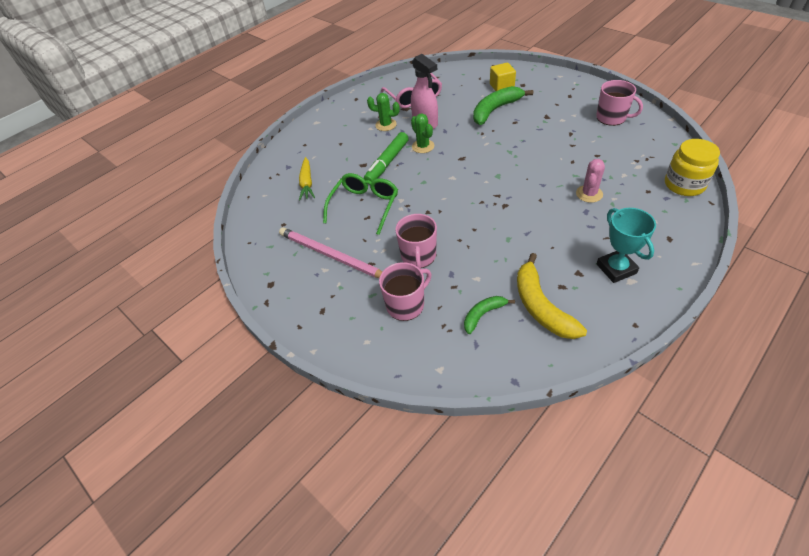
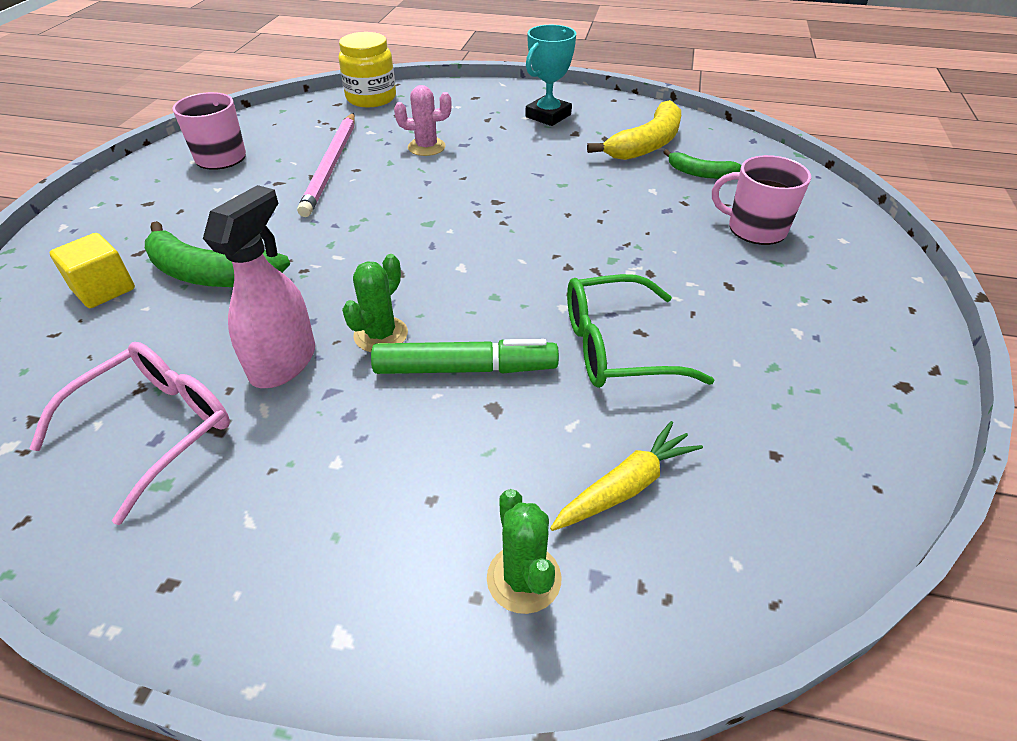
camera: 125 degrees left, 5 degrees down
pink pencil [279,228,382,278] -> pink pencil moved to [297,113,355,217]
green cactus [367,93,400,131] -> green cactus moved to [487,489,561,614]
pink mug [395,214,437,269] -> none

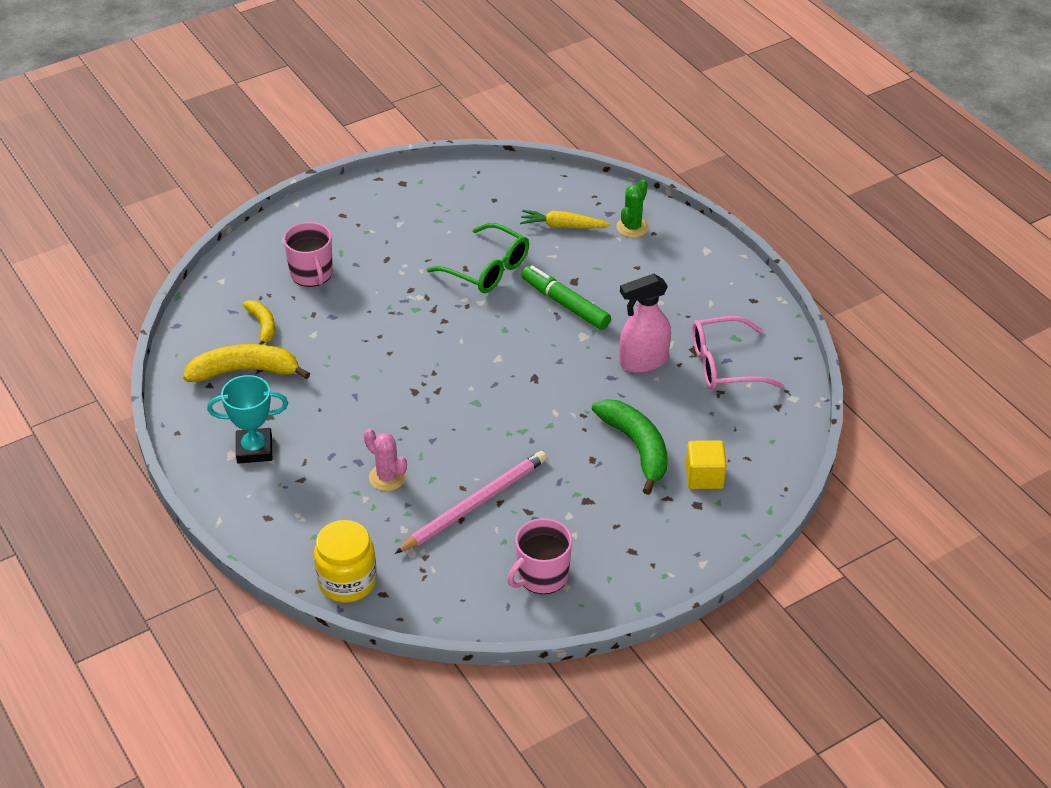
camera: 135 degrees left, 0 degrees up
green cactus [342,254,408,352] -> none
green banana [663,149,741,179] -> yellow banana [242,300,275,345]

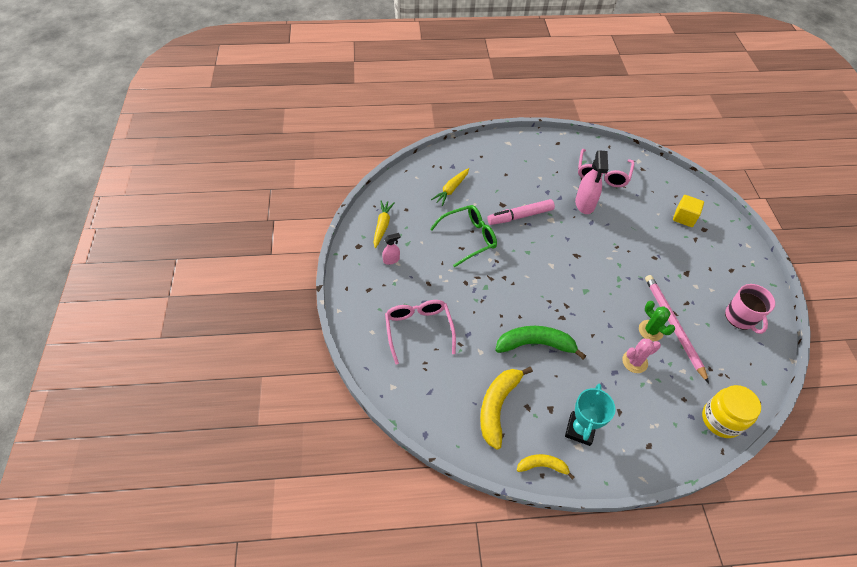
camera: 65 degrees left, 10 degrees up
yellow banana [242,300,275,345] -> yellow banana moved to [517,454,575,480]
pink mug [283,222,333,287] -> pink glasses [385,300,456,364]
green marker [521,265,611,330] -> pink marker [487,199,555,225]
green banana [592,399,668,495] -> green banana moved to [495,326,586,359]
green cactus [617,179,649,238] -> green cactus moved to [639,301,675,341]
none -> yellow carrot [374,201,395,248]
none -> pink spray bottle [382,233,400,265]

